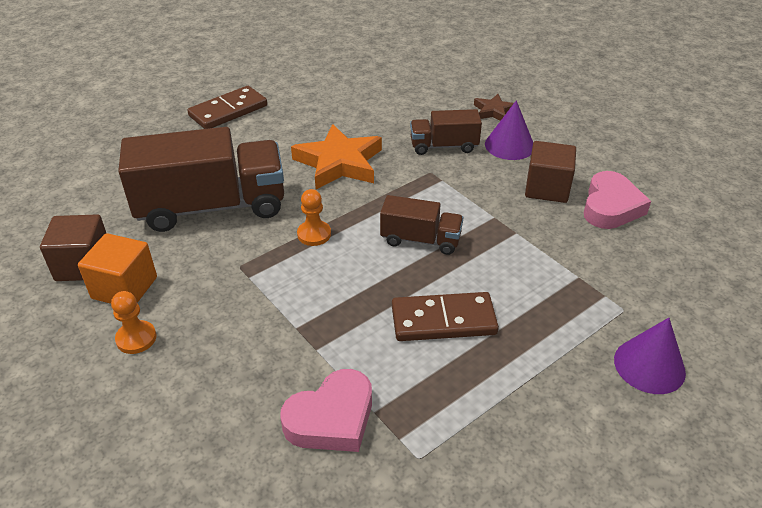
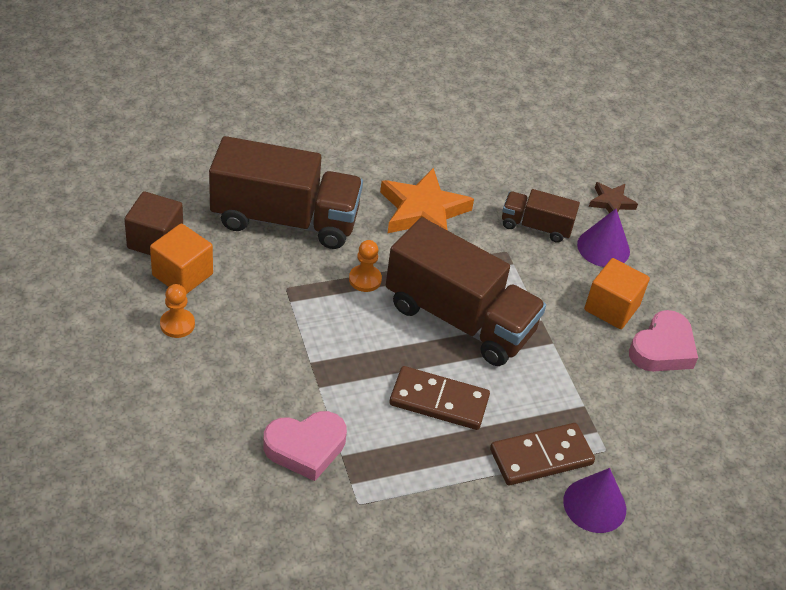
camera: 15 degrees right, 5 degrees up
brown domino [187,86,267,129] -> brown domino moved to [490,423,595,485]
brown truck [380,195,464,255] -> brown truck [386,217,546,366], size x1.97
brown cube [525,141,576,203] -> orange cube [584,258,650,329]

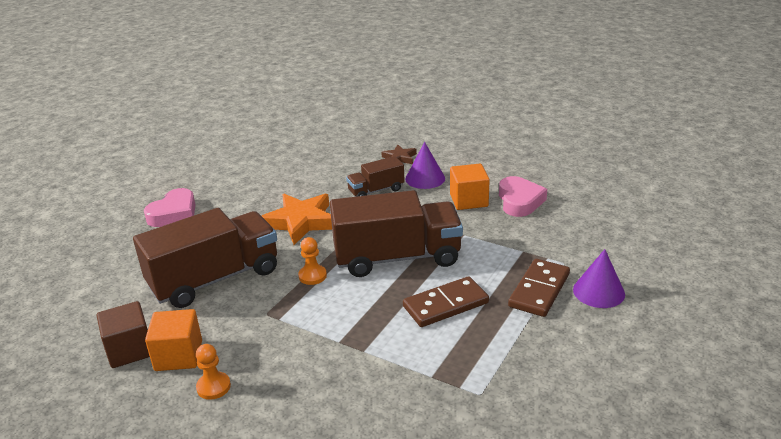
camera: 35 degrees left, 15 degrees down
pink heart [263,411,347,481] -> pink heart moved to [144,188,196,227]

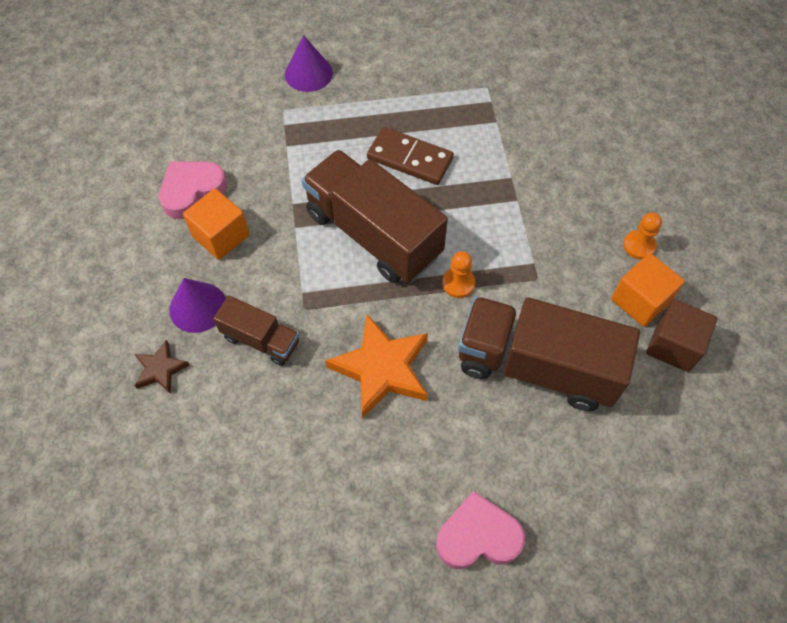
camera: 130 degrees left, 30 degrees up
brown domino [508,259,570,317] -> none

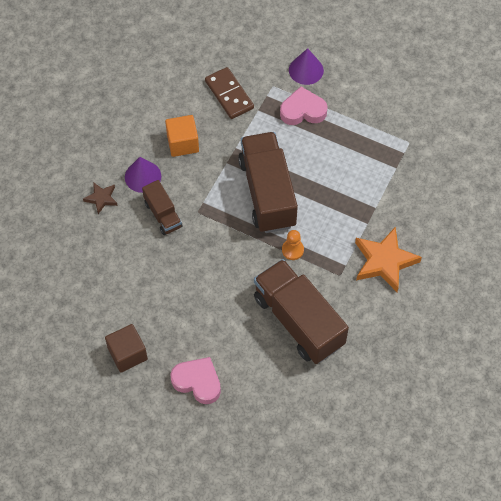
camera: 35 degrees right, 0 degrees up
pink heart [159,162,227,219] -> pink heart moved to [280,86,328,125]
orange star [325,314,428,419] -> orange star moved to [355,227,422,292]
brown domino [367,127,454,185] -> brown domino moved to [205,67,254,119]
orange cube [611,253,685,327] -> none
orange pawn [623,212,662,260] -> none
brown cube [646,299,717,372] -> brown cube moved to [105,324,148,372]

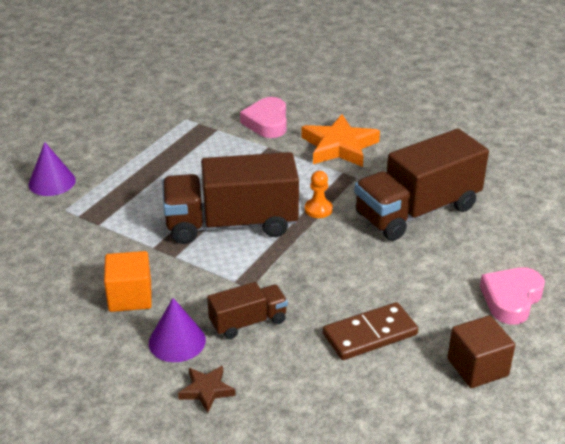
camera: 85 degrees left, 25 degrees down
brown domino [205,67,254,119] -> brown domino moved to [323,302,418,360]
pink heart [280,86,328,125] -> pink heart moved to [240,97,286,138]

